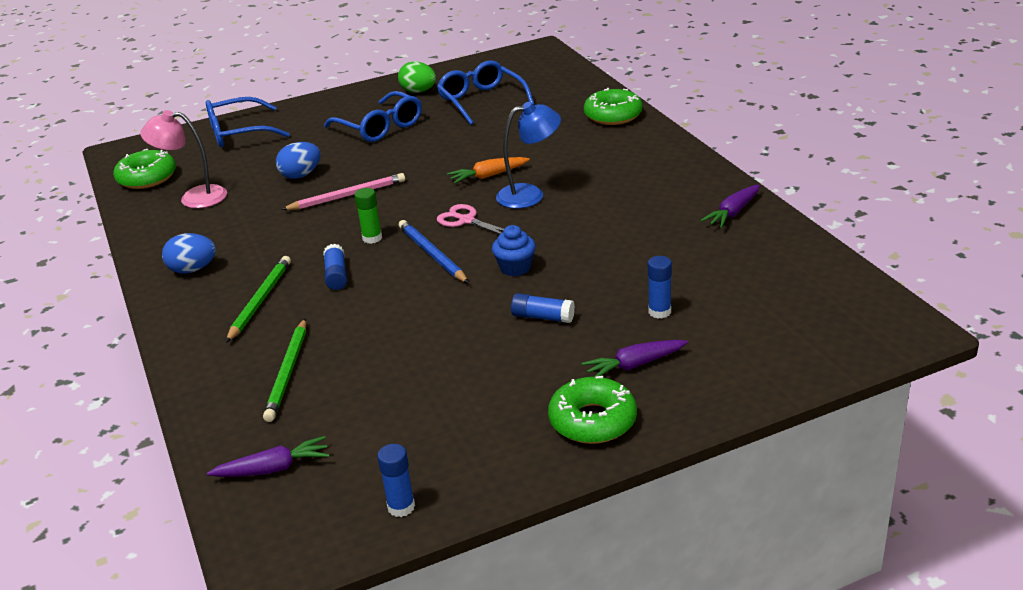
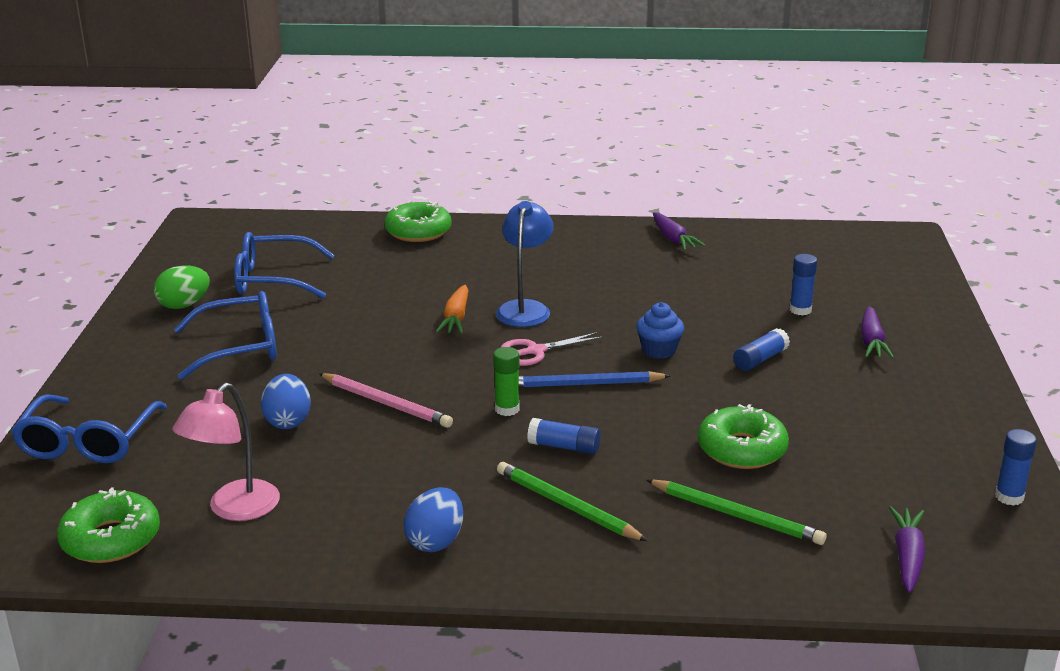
camera: 65 degrees left, 5 degrees down
pink pencil [281,173,405,210] -> pink pencil turned 120 degrees clockwise [319,373,453,428]
green donut [548,376,637,444] -> green donut moved to [698,404,789,469]

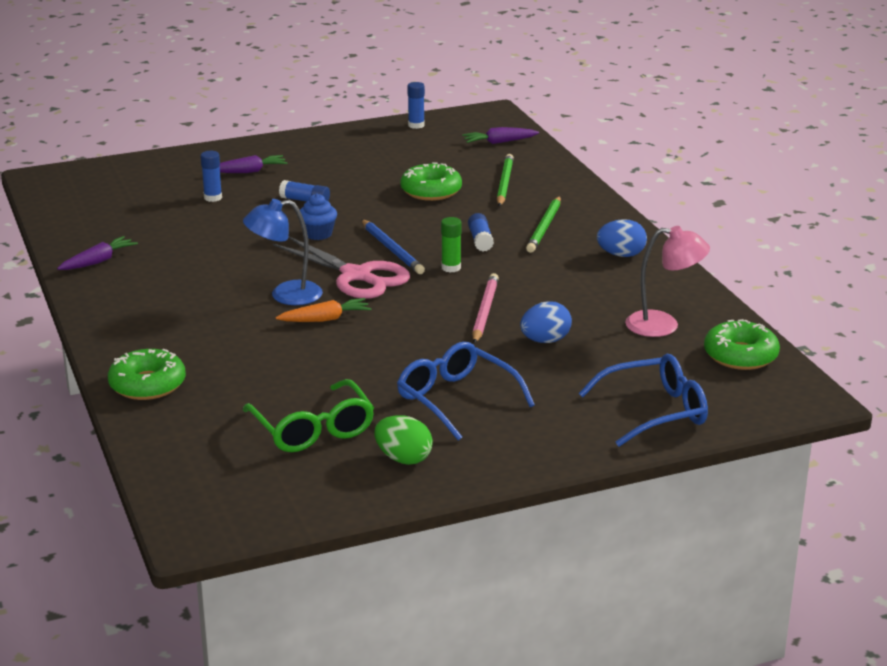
camera: 115 degrees left, 0 degrees up
blue glasses [234,232,335,299] -> green glasses [243,379,374,452]
pink scissors [501,332,604,366] -> pink scissors [273,236,410,299], size x1.78

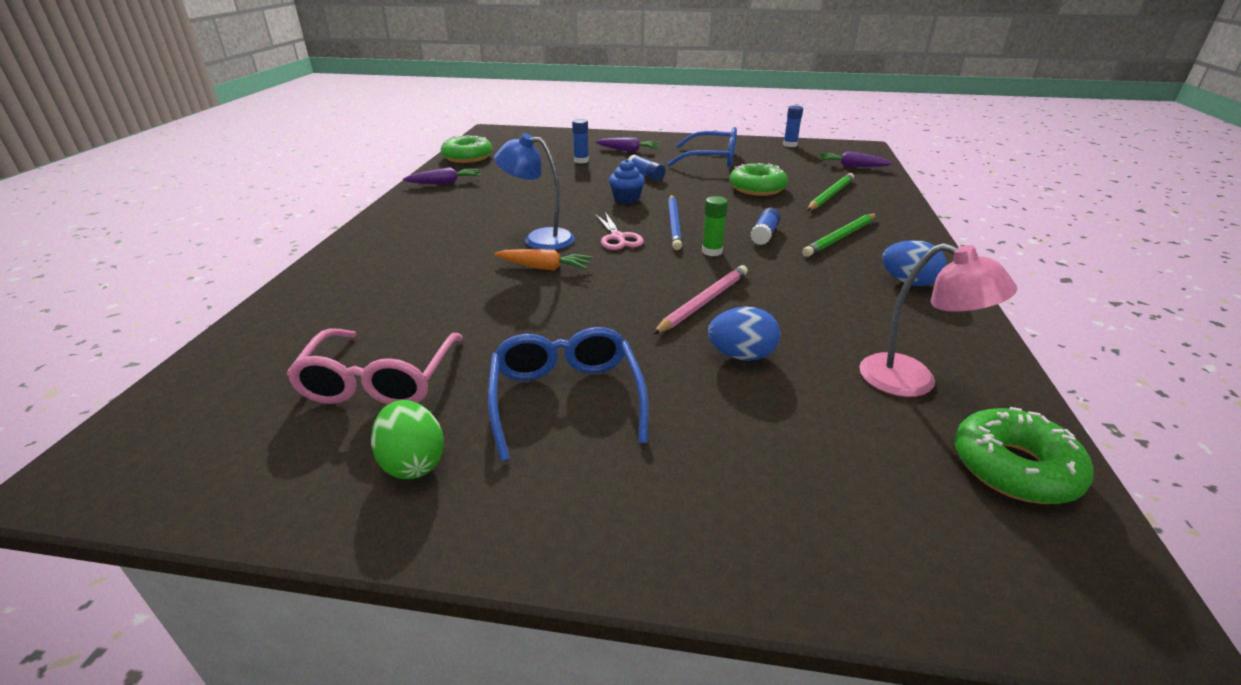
camera: 30 degrees right, 5 degrees up
green donut [108,349,186,400] -> green donut moved to [441,135,492,163]
green glasses [243,379,374,452] -> pink glasses [286,328,463,405]
pink scissors [273,236,410,299] -> pink scissors [595,212,644,250], size x0.56
blue glasses [578,354,708,447] -> blue glasses moved to [667,127,737,167]

